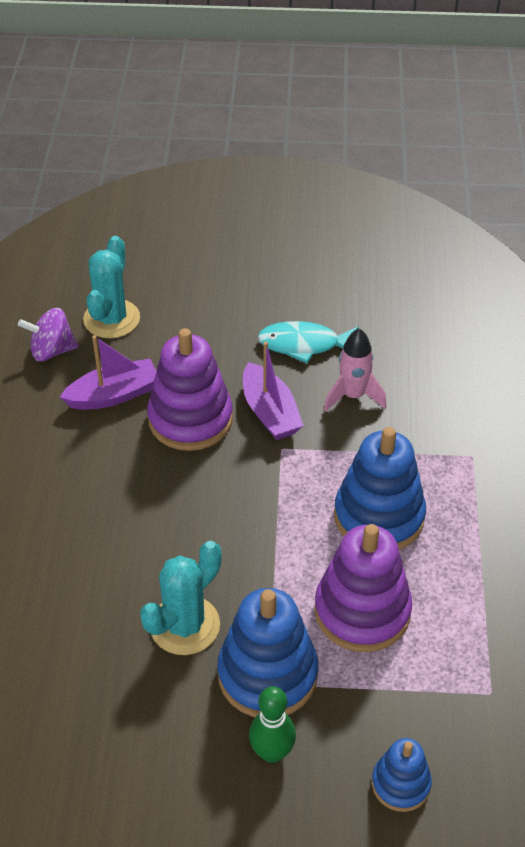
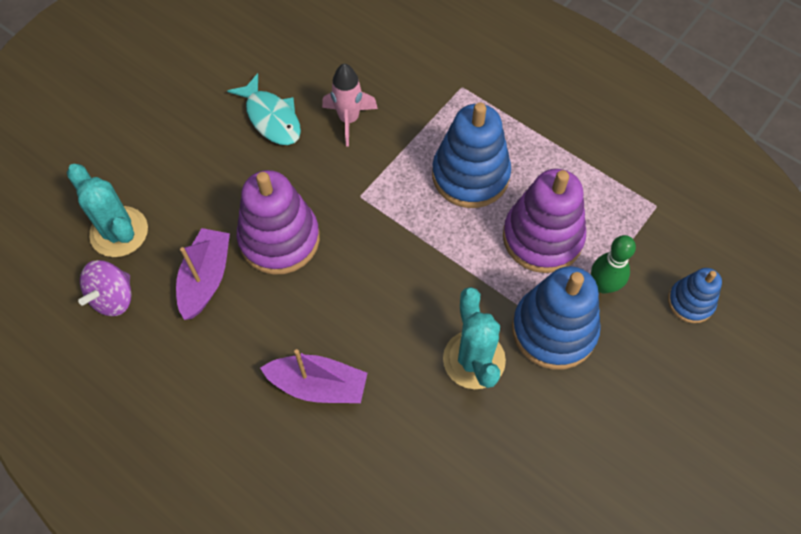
camera: 55 degrees left, 15 degrees up
purple boat [243,342,304,440] -> purple boat moved to [260,349,367,403]
green bowling pin [249,686,296,763] -> green bowling pin moved to [591,235,636,294]
turquoise fish [257,321,359,363] -> turquoise fish turned 75 degrees counterclockwise [227,73,301,145]

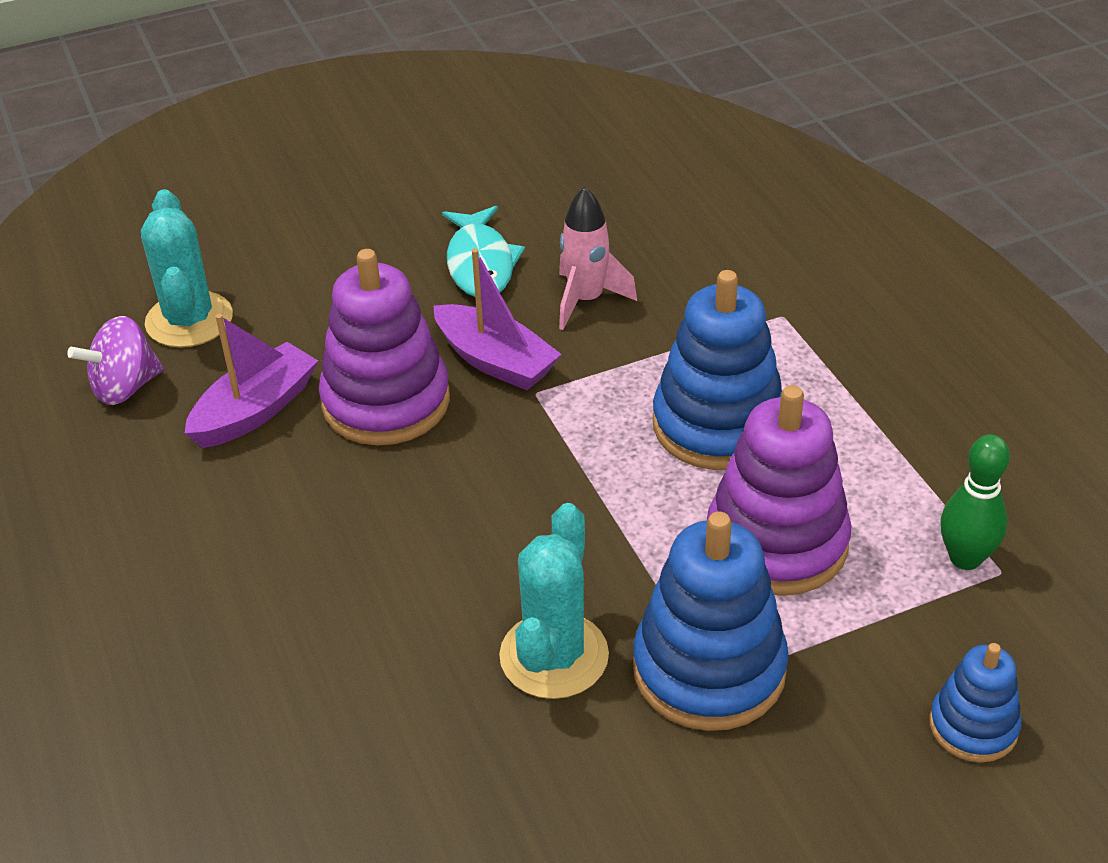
camera: 30 degrees right, 20 degrees down
purple boat [260,349,367,403] -> purple boat moved to [434,249,561,390]
green bowling pin [591,235,636,294] -> green bowling pin moved to [940,434,1010,570]

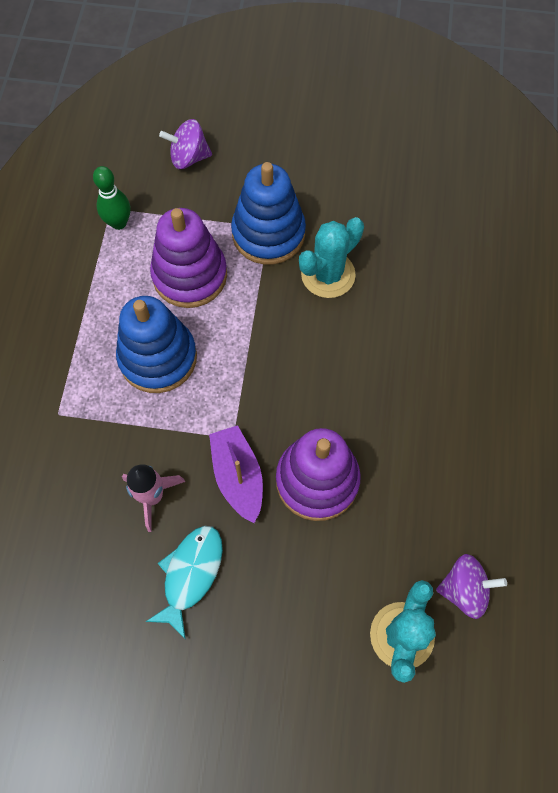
camera: 150 degrees left, 25 degrees up
purple boat [185,314,318,448] -> none
blue stacking toy [929,643,1022,763] -> purple spinning top [159,119,212,169]

